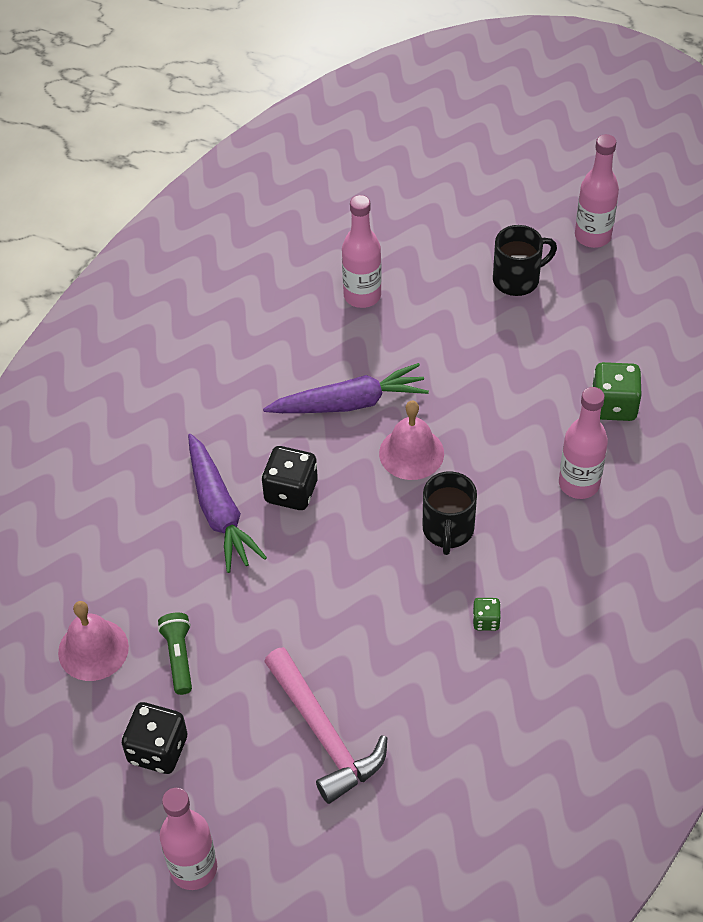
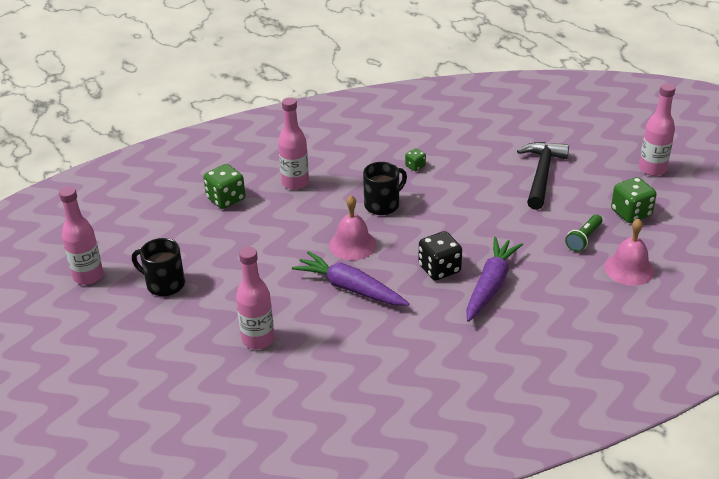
camera: 135 degrees left, 15 degrees down
black dice [122,702,187,774] -> green dice [611,177,657,223]
pink hammer [264,647,387,804] -> black hammer [517,142,569,210]

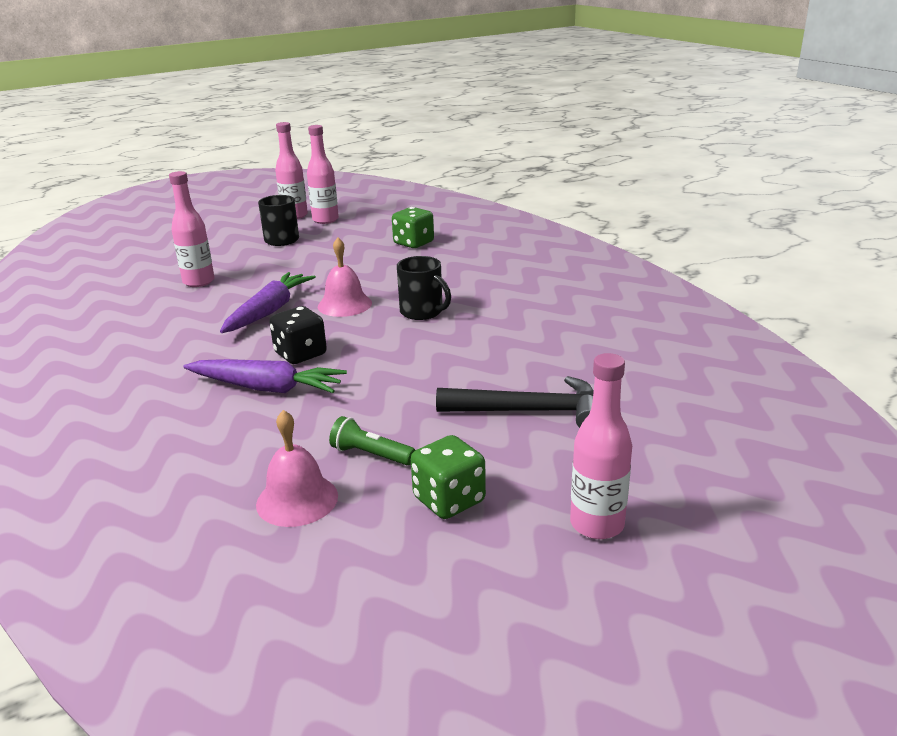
camera: 80 degrees right, 10 degrees down
pink bottle [278,97,309,190] -> pink bottle moved to [307,125,339,224]
green dice [405,148,426,171] -> none

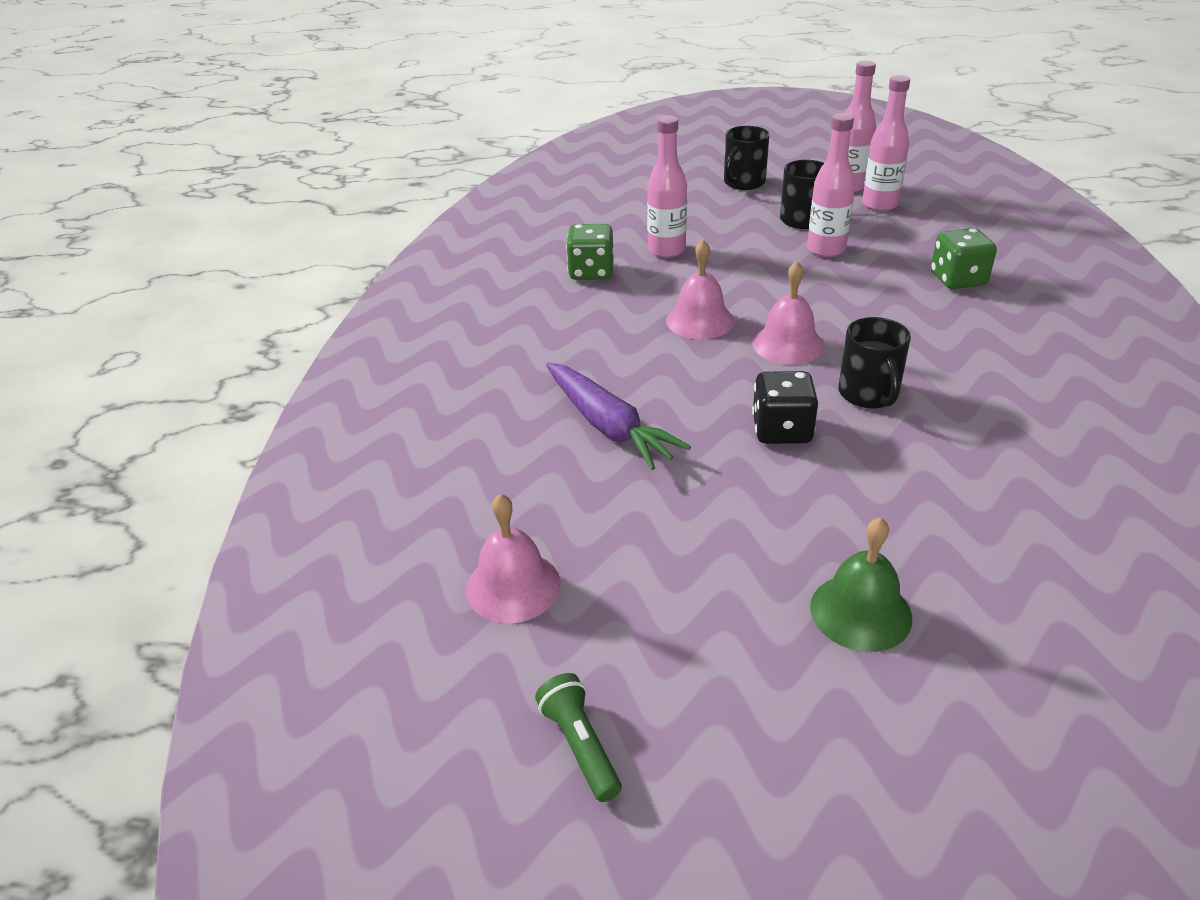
camera: 40 degrees right, 10 degrees up
purple carrot [220,272,316,333] -> pink bell [666,239,735,339]
black dice [269,306,327,364] -> black dice moved to [752,371,818,444]
green flashlight [329,416,415,465] -> green flashlight moved to [535,673,622,802]
green dice [411,435,486,519] -> green dice moved to [566,224,614,280]
black hammer [436,376,594,428] -> green bell [810,517,912,652]
pink bottle [570,353,632,539] -> pink bottle moved to [807,113,855,257]
none -> black mug [724,126,769,190]

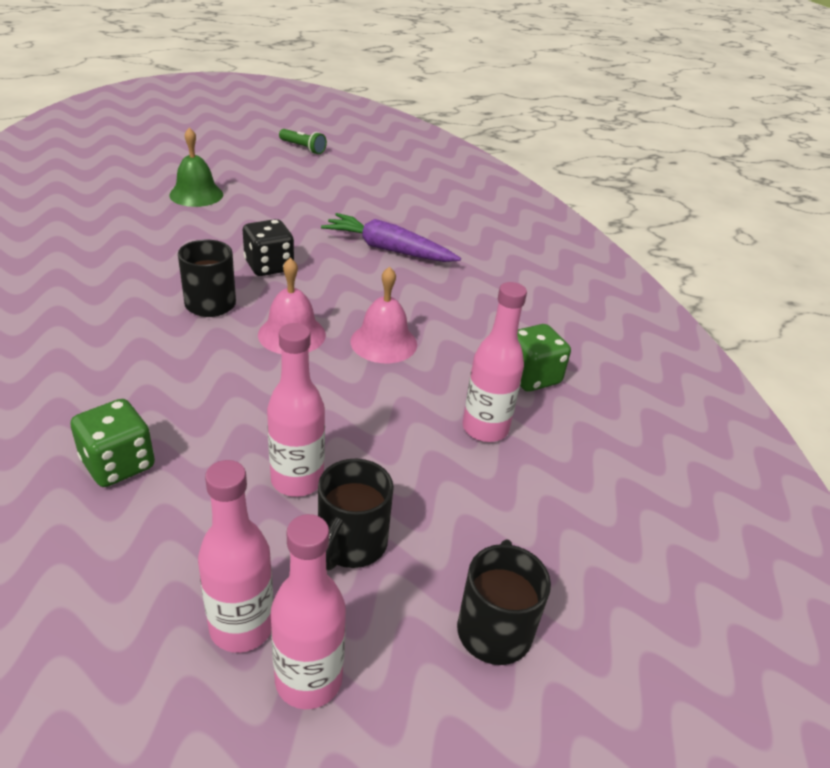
camera: 145 degrees right, 0 degrees up
pink bell [466,494,561,623] -> none

